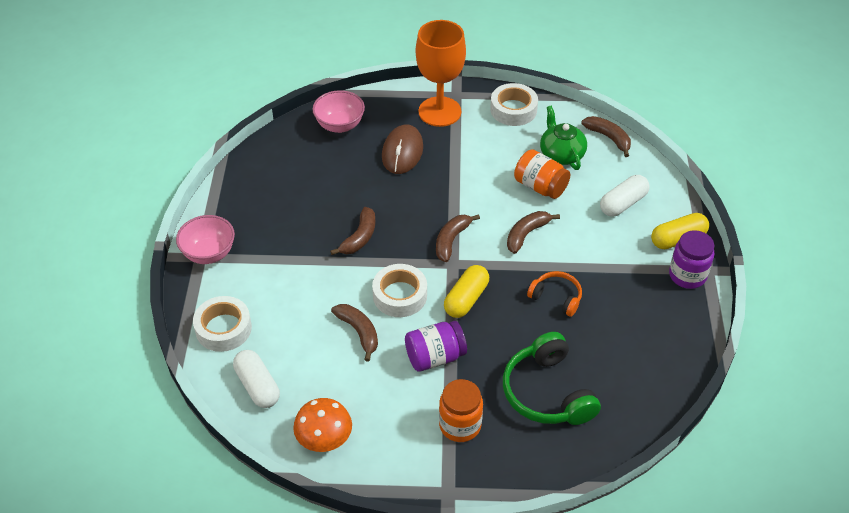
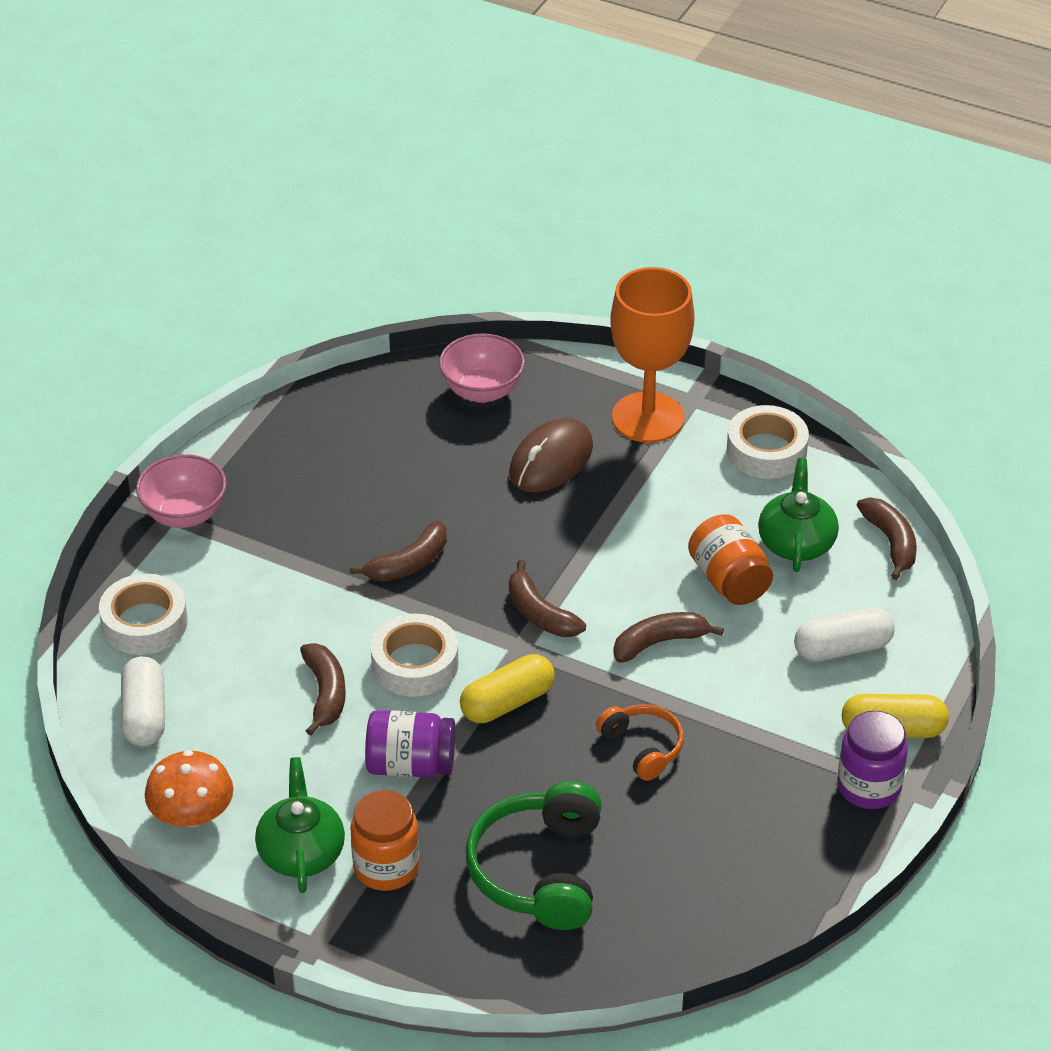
camera: 25 degrees right, 5 degrees down
brown banana [436,214,480,262] -> brown banana turned 90 degrees counterclockwise [509,560,586,637]
none -> green teapot [255,757,345,893]

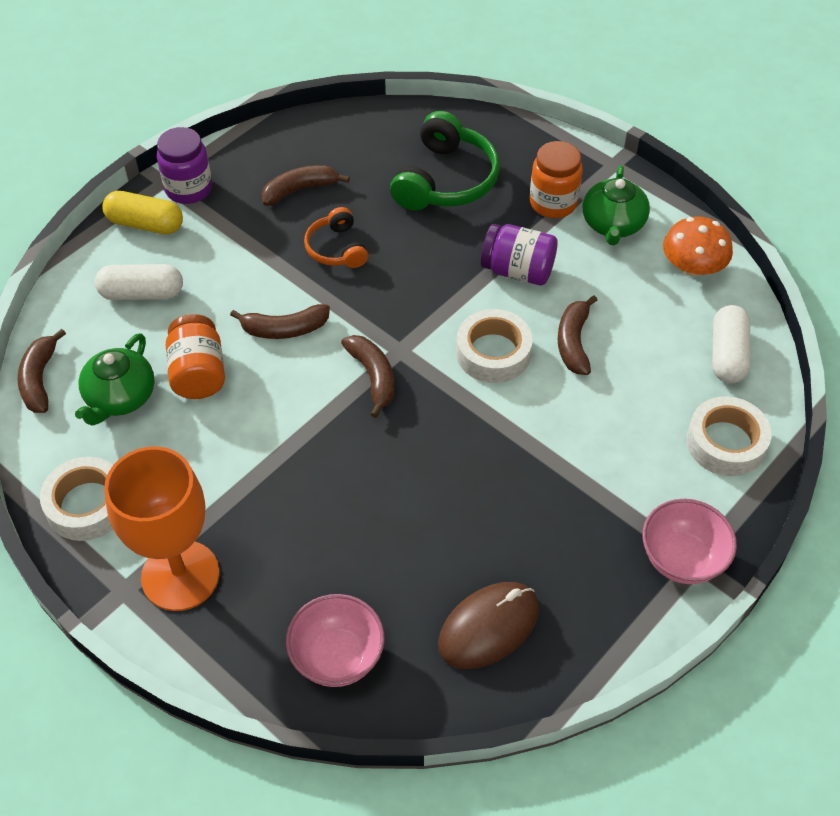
camera: 165 degrees left, 10 degrees up
brown banana [350,520,447,582] -> brown banana moved to [261,165,350,206]
yellow capsule [460,654,555,723] -> none
brown mouse [509,418,593,492] -> brown mouse moved to [438,582,539,669]

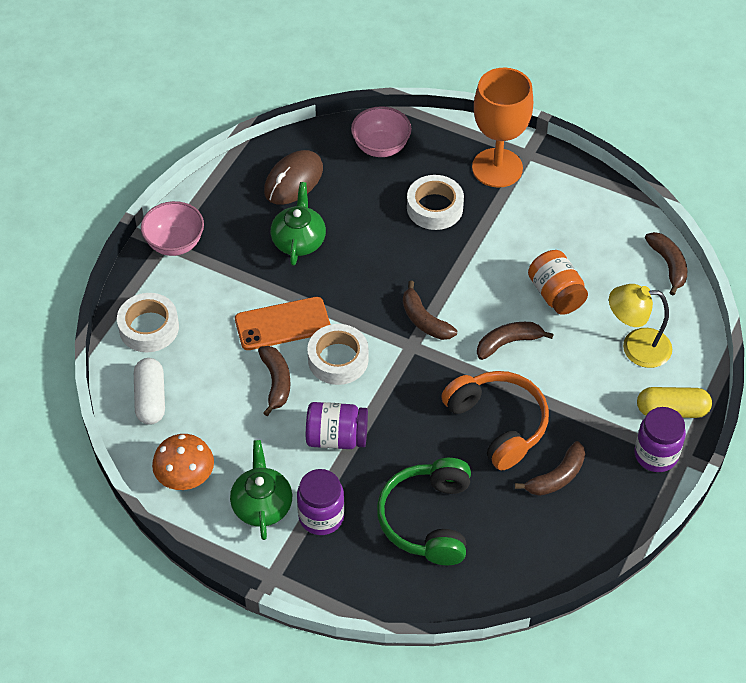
camera: 165 degrees right, 0 degrees up
white tape [40,457,113,541] -> white tape moved to [407,175,464,230]
green teapot [75,333,155,426] -> green teapot moved to [271,182,326,266]
white capsule [95,264,183,300] -> yellow lamp [609,284,672,368]
orange headphones [304,207,368,268] -> orange headphones [441,371,549,470], size x1.74
orange jar [530,141,583,218] -> purple jar [297,469,345,535]
none -> orange phone [235,297,331,350]

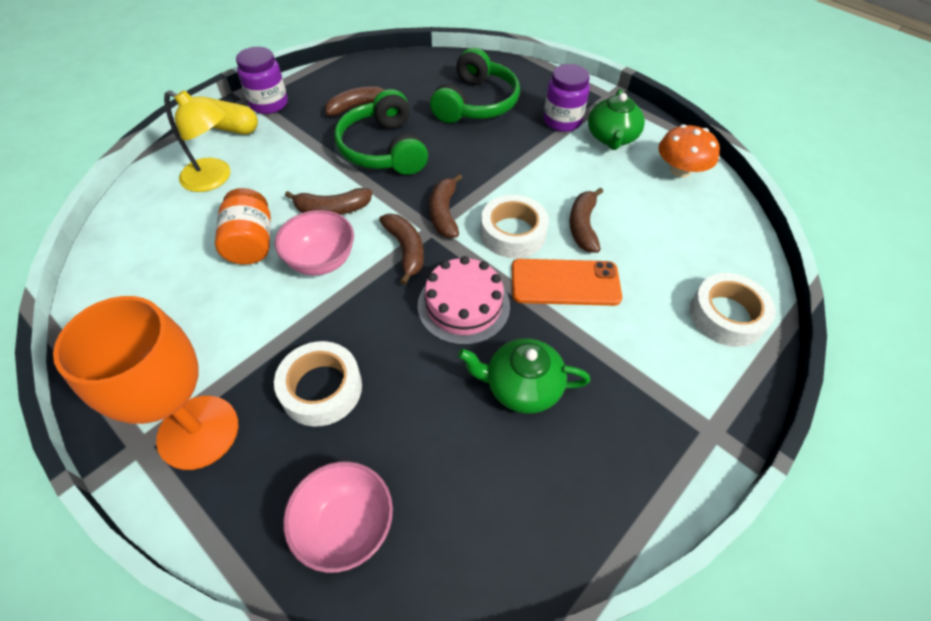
camera: 165 degrees left, 0 degrees up
white capsule [134,358,165,425] -> none
pink bowl [141,201,204,256] -> pink bowl moved to [275,210,354,276]
brown mouse [264,150,323,205] -> none
green teapot [271,182,326,266] -> green teapot turned 75 degrees clockwise [458,338,590,414]
purple jar [306,402,368,449] -> none
orange headphones [441,371,549,470] -> green headphones [334,89,428,175]
brown banana [645,232,687,295] -> brown banana moved to [429,174,463,238]
none -> pink cake [418,256,510,345]

